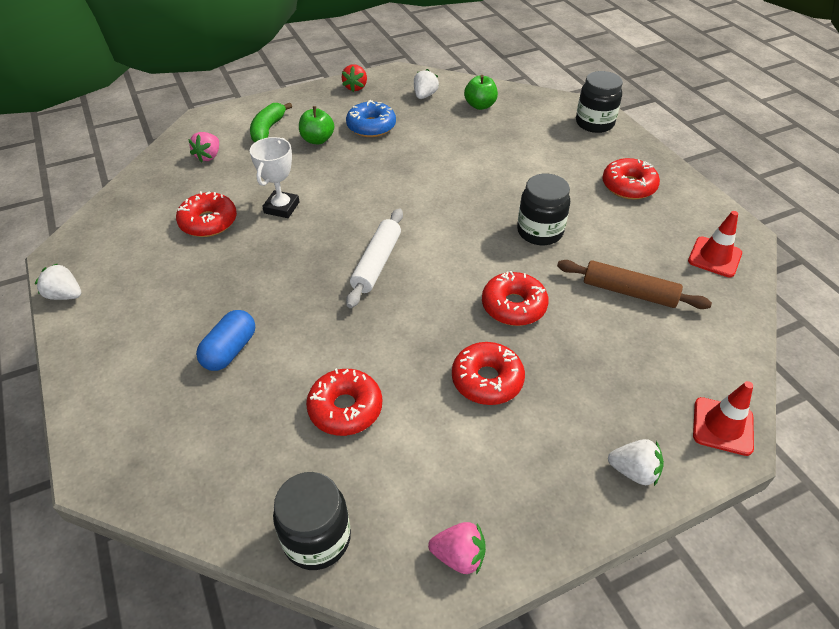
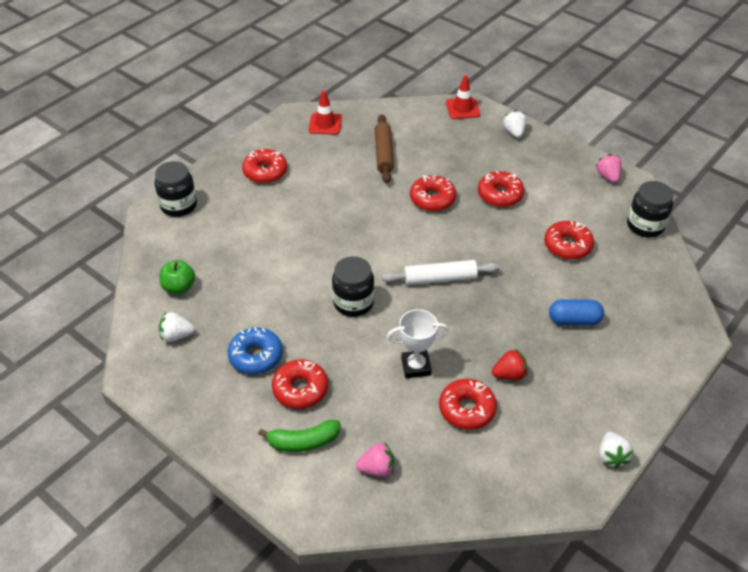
camera: 115 degrees left, 0 degrees up
green apple [299,106,334,144] -> red donut [272,360,328,409]
red strawberry [342,64,367,92] -> red strawberry moved to [492,349,528,380]
black jar [517,174,570,245] -> black jar moved to [332,256,374,317]

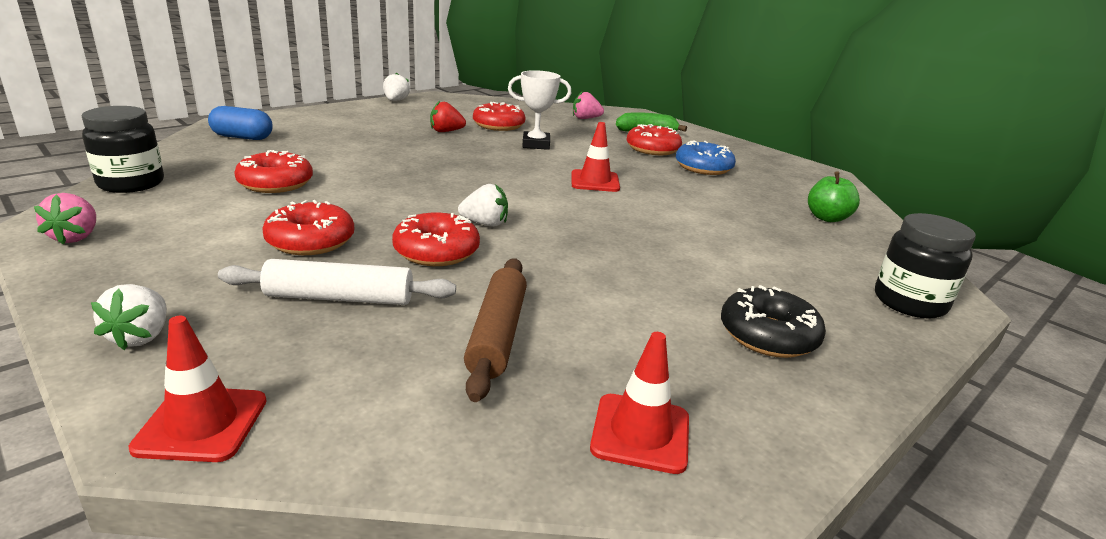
camera: 175 degrees left, 20 degrees down
white strawberry [159,312,195,342] -> white strawberry moved to [458,184,508,227]
red donut [242,149,287,183] -> black donut [721,285,826,358]
black jar [332,256,374,317] -> red traffic cone [571,122,620,192]
white rolling pin [382,260,499,285] -> white rolling pin moved to [218,259,456,305]
blue capsule [549,299,604,326] -> blue capsule moved to [208,106,273,140]

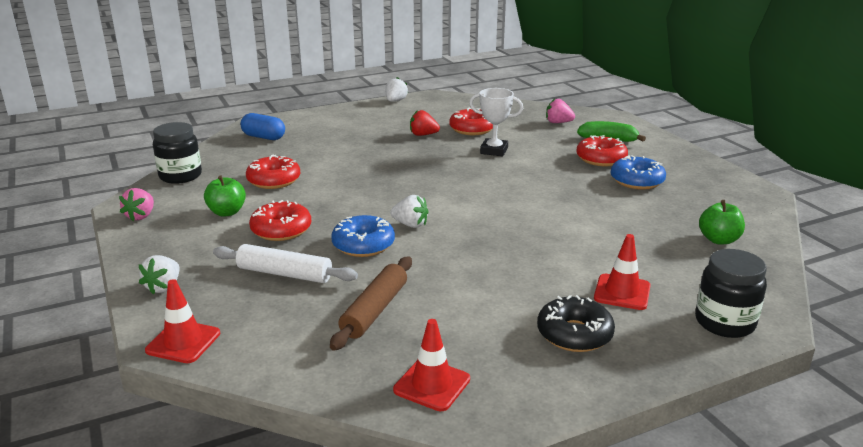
camera: 20 degrees right, 0 degrees up
red donut [392,213,480,266] -> blue donut [331,215,395,257]
red traffic cone [571,122,620,192] -> red traffic cone moved to [594,234,651,310]
none -> green apple [204,175,246,217]

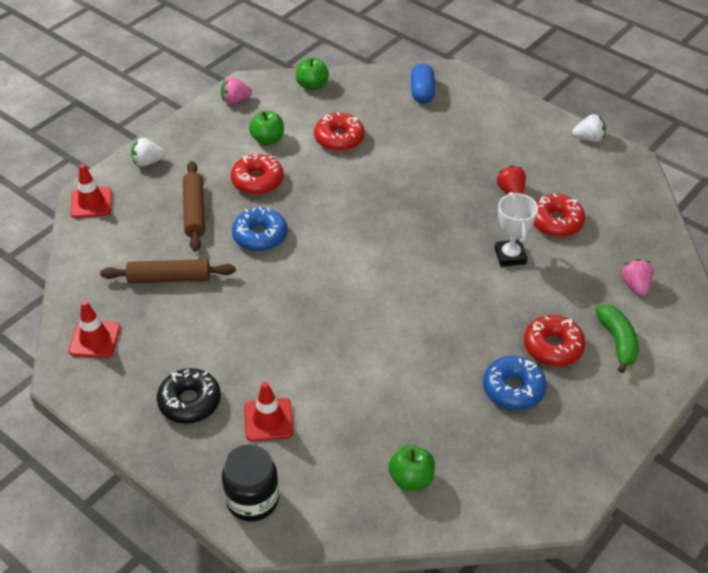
camera: 65 degrees right, 20 degrees up
black jar [153,122,202,184] -> green apple [296,57,329,90]
white rolling pin [213,244,358,283] -> brown rolling pin [183,161,205,251]
white strawberry [390,195,429,228] -> none

